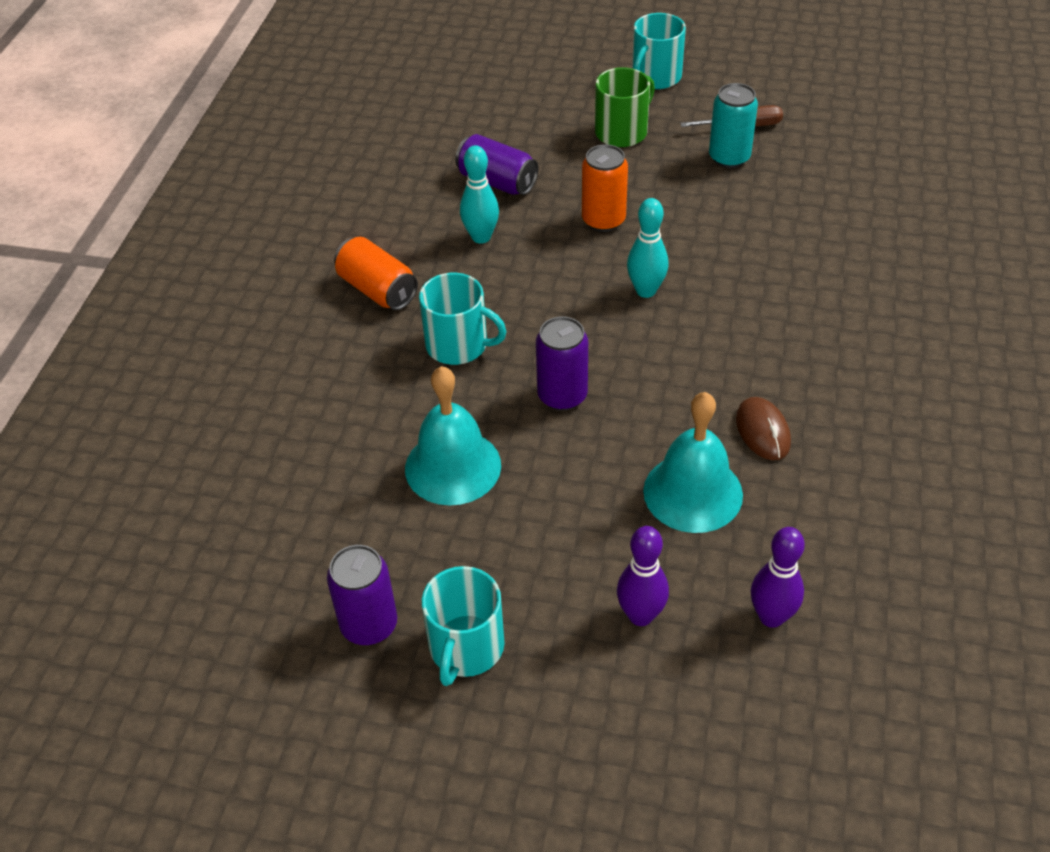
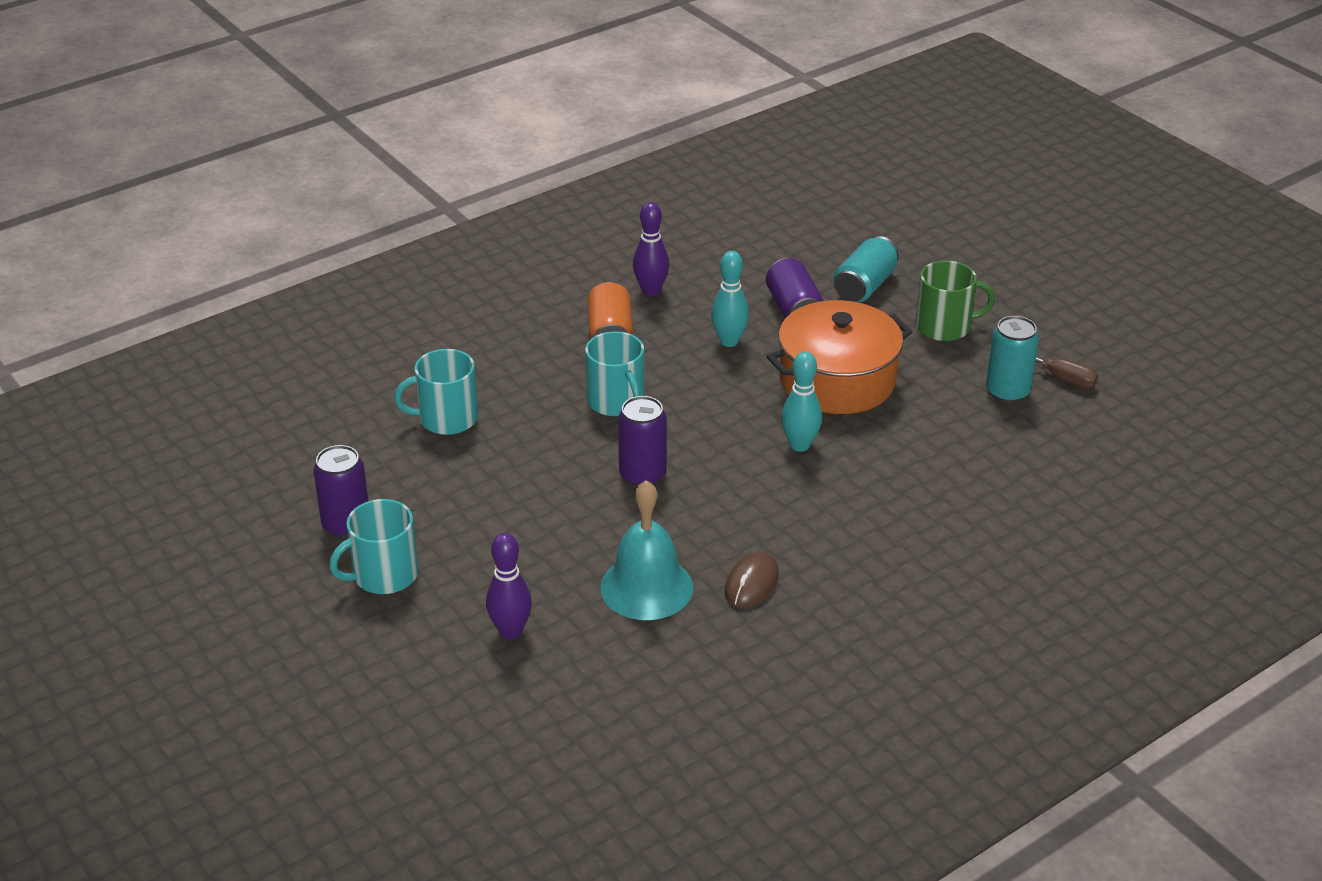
camera: 40 degrees right, 10 degrees down
turquoise bell [405,366,501,506] -> none
orange can [582,144,628,232] -> orange pot [767,300,913,414]
turquoise mug [632,13,686,89] -> turquoise mug moved to [394,349,478,435]
purple bowling pin [751,527,805,628] -> purple bowling pin moved to [633,202,669,296]
none -> turquoise can [834,236,899,302]

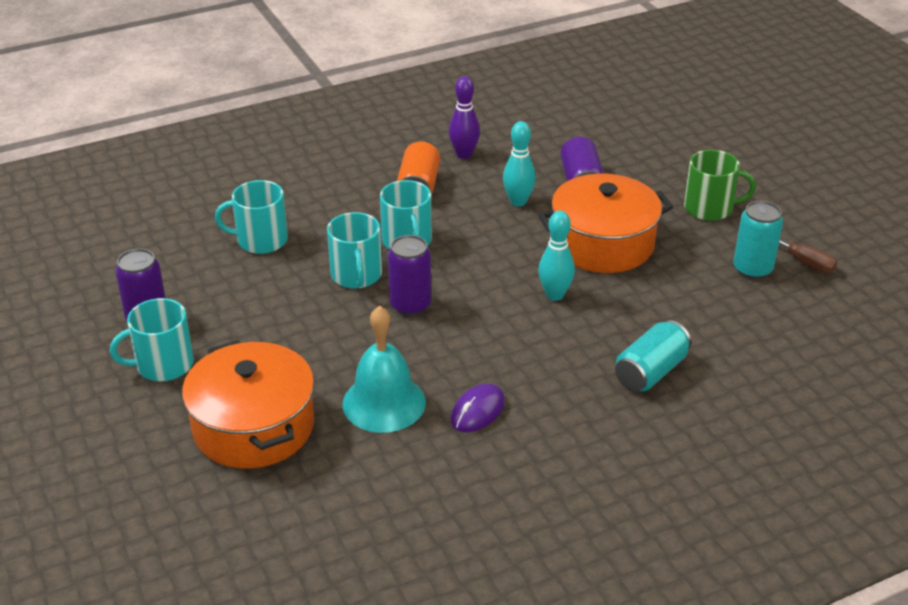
camera: 10 degrees right, 0 degrees up
purple bowling pin [486,533,532,639] -> orange pot [182,340,314,469]
brown mouse [725,552,779,608] -> purple mouse [451,384,505,432]
turquoise can [834,236,899,302] -> turquoise can moved to [615,320,691,392]
none -> turquoise mug [327,212,382,289]

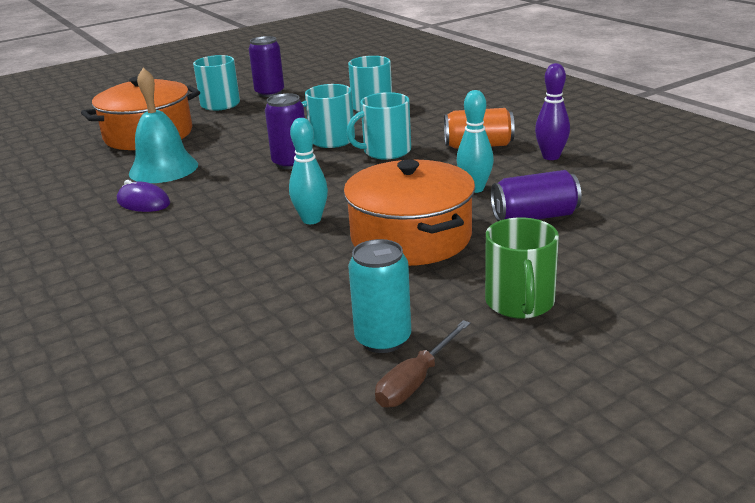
camera: 85 degrees right, 10 degrees down
turquoise can [615,320,691,392] -> none

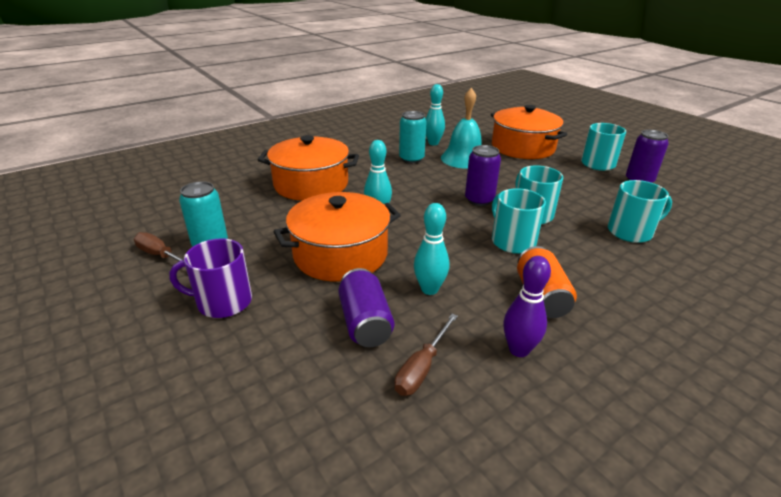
camera: 85 degrees right, 5 degrees up
purple mouse [117,180,170,212] -> turquoise can [399,111,426,163]
green mug [485,217,559,319] -> purple mug [169,238,252,318]
none -> orange pot [258,135,359,201]
none -> brown screwdriver [394,314,458,396]
none -> turquoise bowling pin [426,84,445,145]

